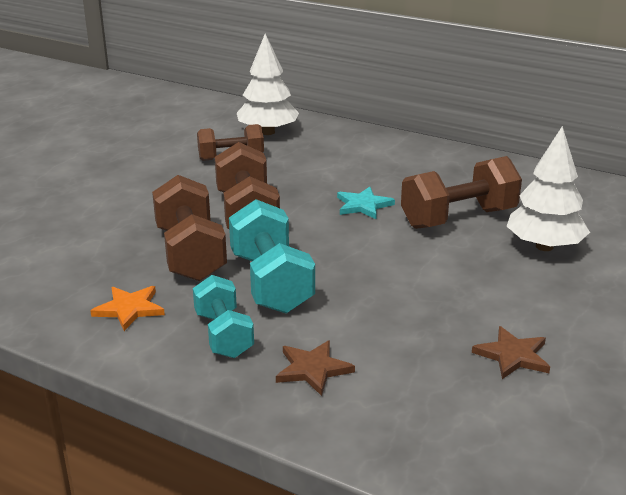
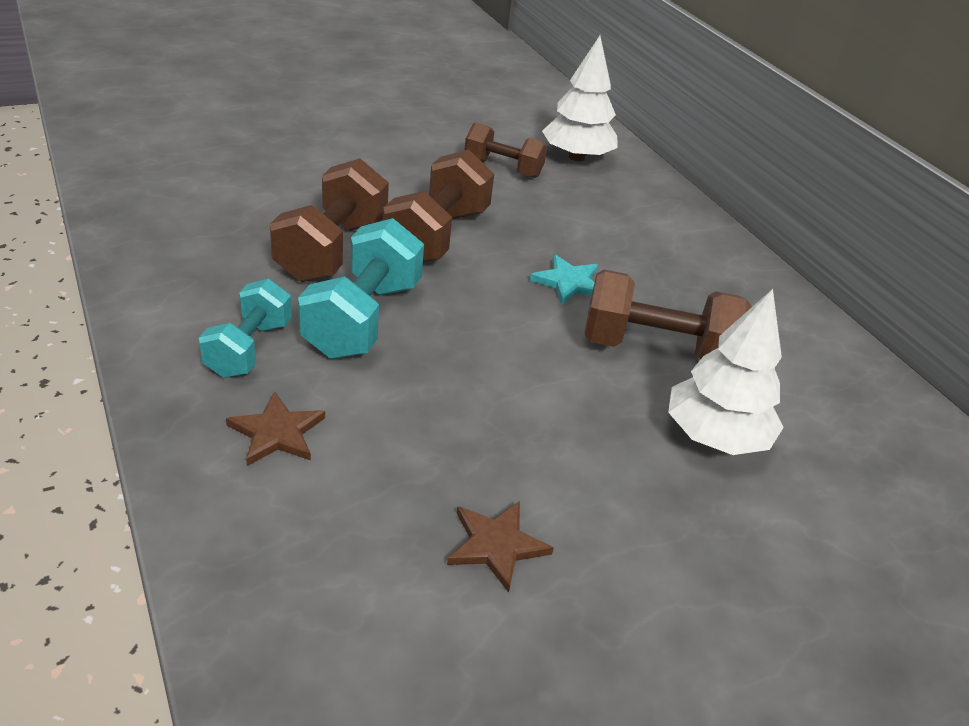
camera: 30 degrees right, 10 degrees up
orange star [90,286,165,331] -> none

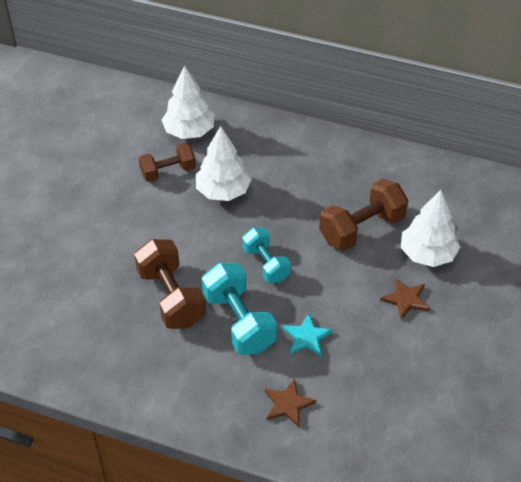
camera: 40 degrees left, 10 degrees up
turquoise dumbbell [199,279,292,378] -> turquoise dumbbell moved to [242,228,291,283]
brown dumbbell [383,150,494,262] -> none
brown star [447,501,554,593] -> brown star moved to [380,278,430,320]
turquoise star [530,254,598,305] -> turquoise star moved to [282,313,333,356]
none -> white tree [196,126,251,201]

